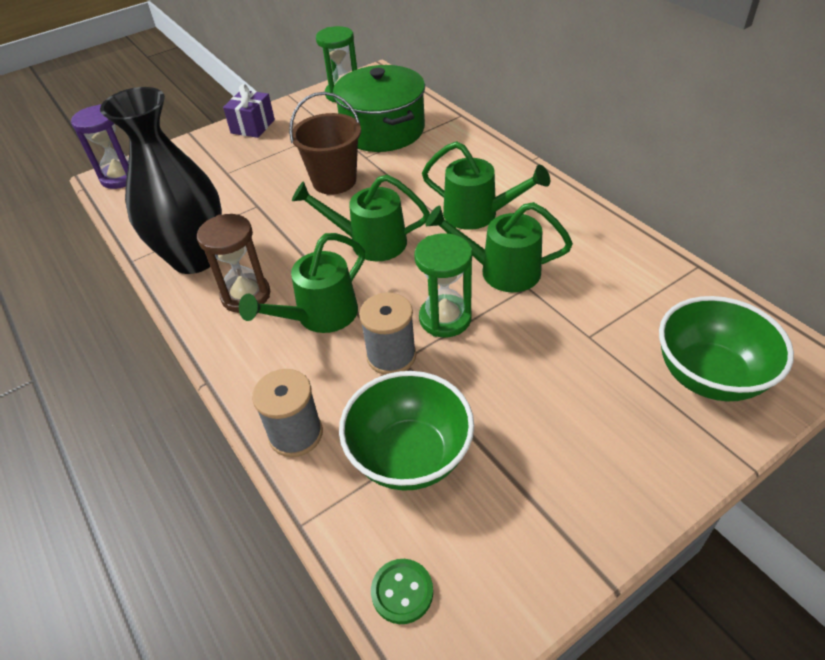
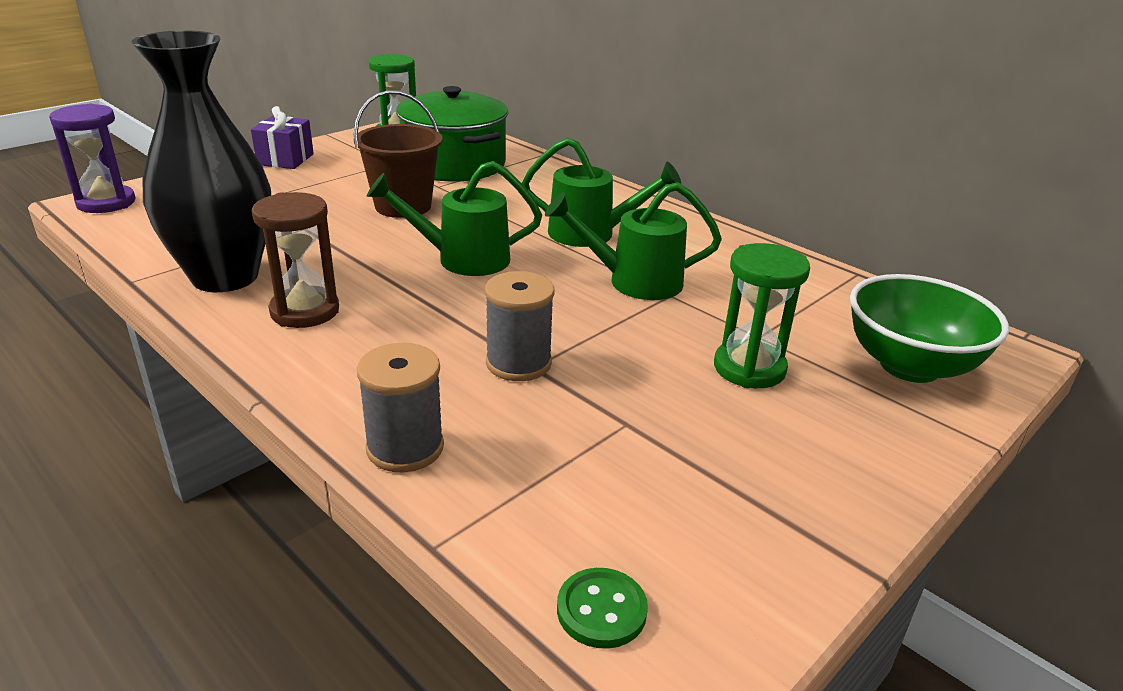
camera: 15 degrees left, 15 degrees down
green watering can [239,233,365,333] -> none
green bowl [339,371,474,491] -> none
green hourglass [414,233,472,337] -> green hourglass moved to [714,243,810,388]

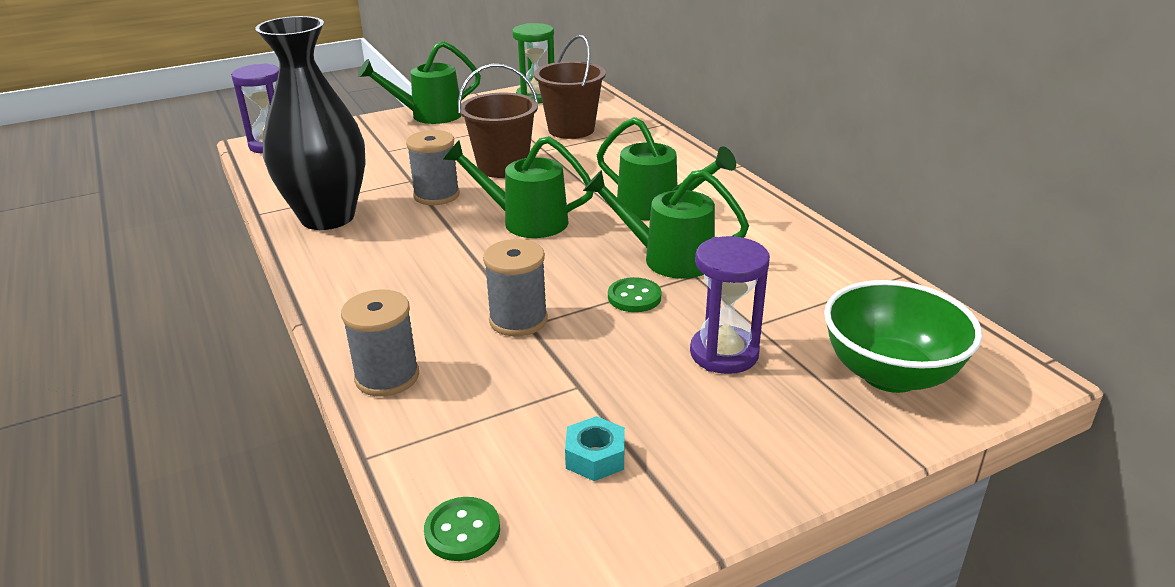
camera: 20 degrees right, 0 degrees up
purple gift [251,106,314,169] -> green watering can [358,41,481,124]
brown hourglass [252,192,339,328] -> none
green pot [396,86,509,182] -> brown bucket [534,35,606,139]
green hourglass [714,243,810,388] -> purple hourglass [690,236,770,374]
none -> grey spool [406,130,460,205]
none -> turquoise nut [565,416,625,481]
none -> green button [608,277,662,312]

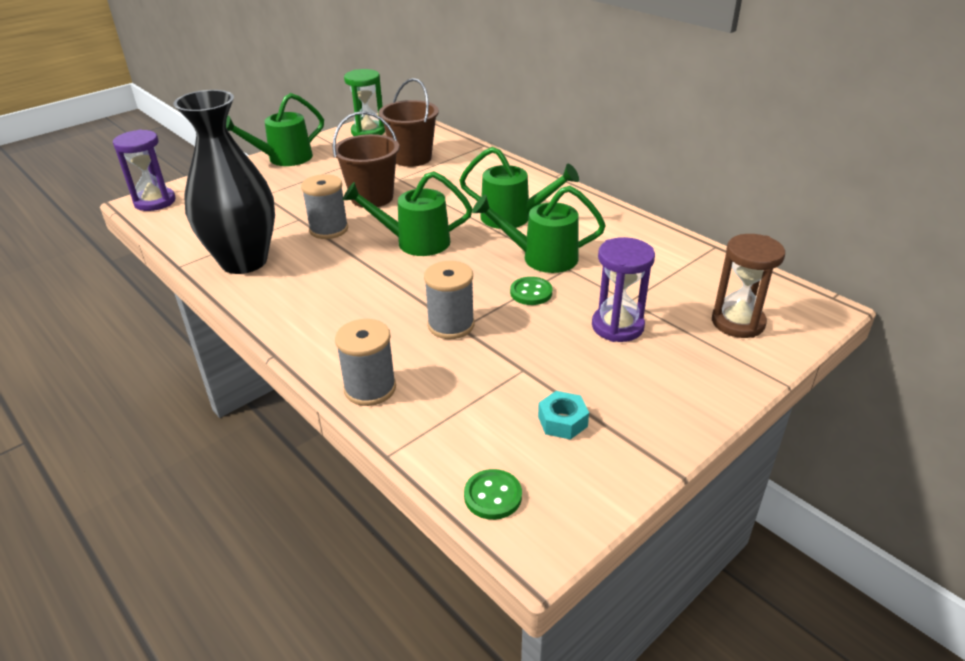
camera: 15 degrees left, 5 degrees up
green bowl [824,280,982,393] -> brown hourglass [712,234,785,338]

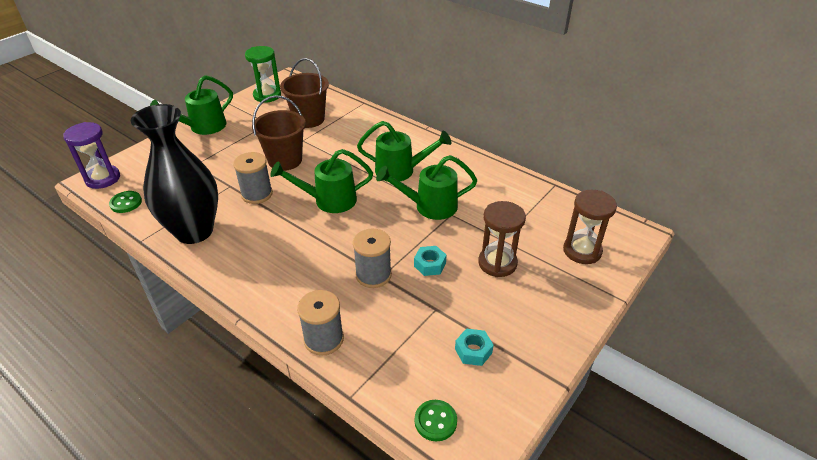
camera: 10 degrees left, 5 degrees up
green button [510,277,552,305] -> green button moved to [109,191,142,213]
purple hourglass [592,237,655,342] -> brown hourglass [478,201,526,277]
none -> turquoise nut [414,246,447,276]

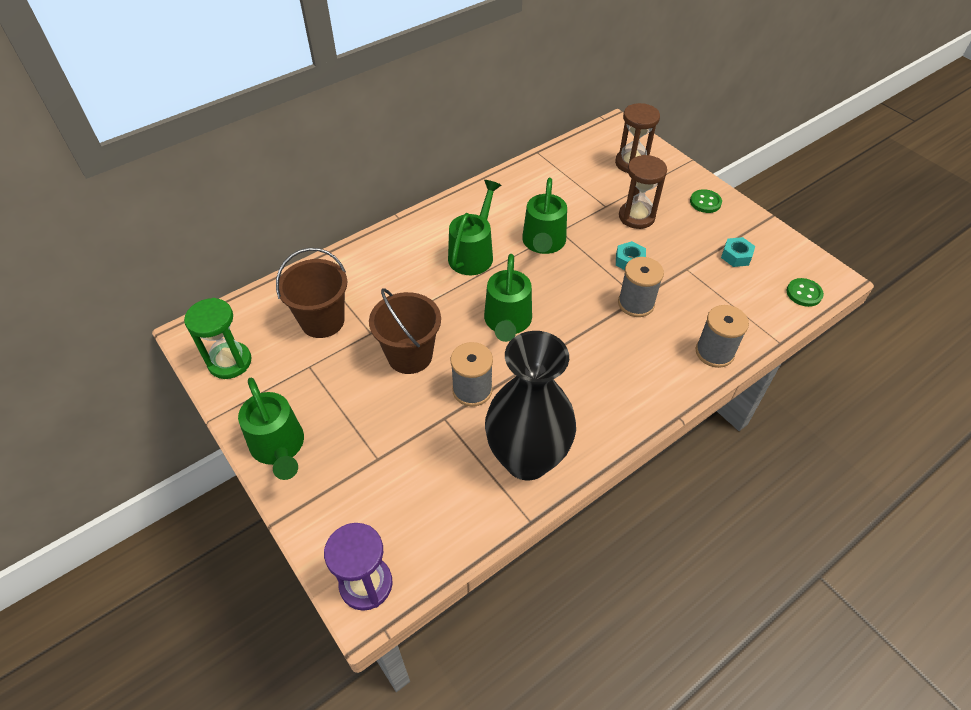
camera: 75 degrees left, 10 degrees up
green button [109,191,142,213] -> green button moved to [690,189,722,213]

